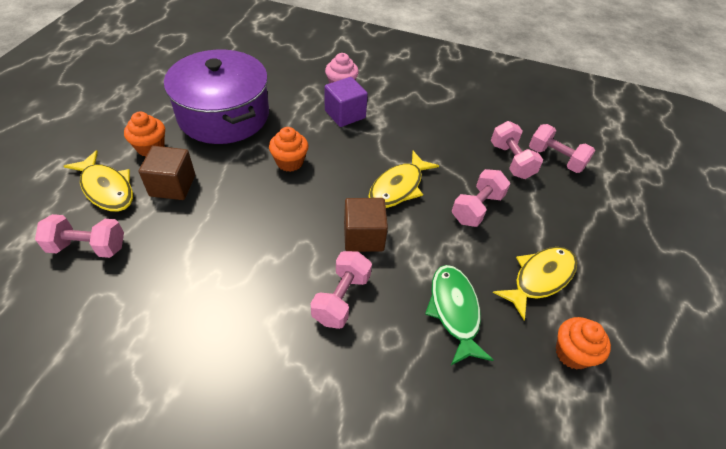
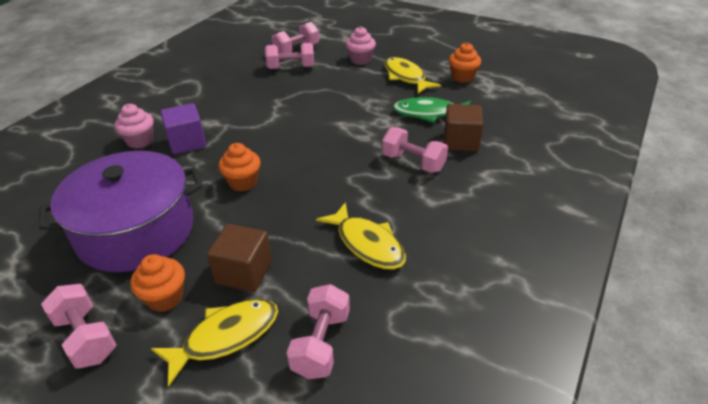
camera: 75 degrees left, 10 degrees down
brown cube [344,198,388,252] -> brown cube moved to [444,104,483,152]
yellow fish [368,151,439,208] -> yellow fish moved to [316,202,406,270]
pink dumbbell [452,169,510,227] -> pink dumbbell moved to [41,284,117,368]
none -> pink cupcake [345,26,376,65]

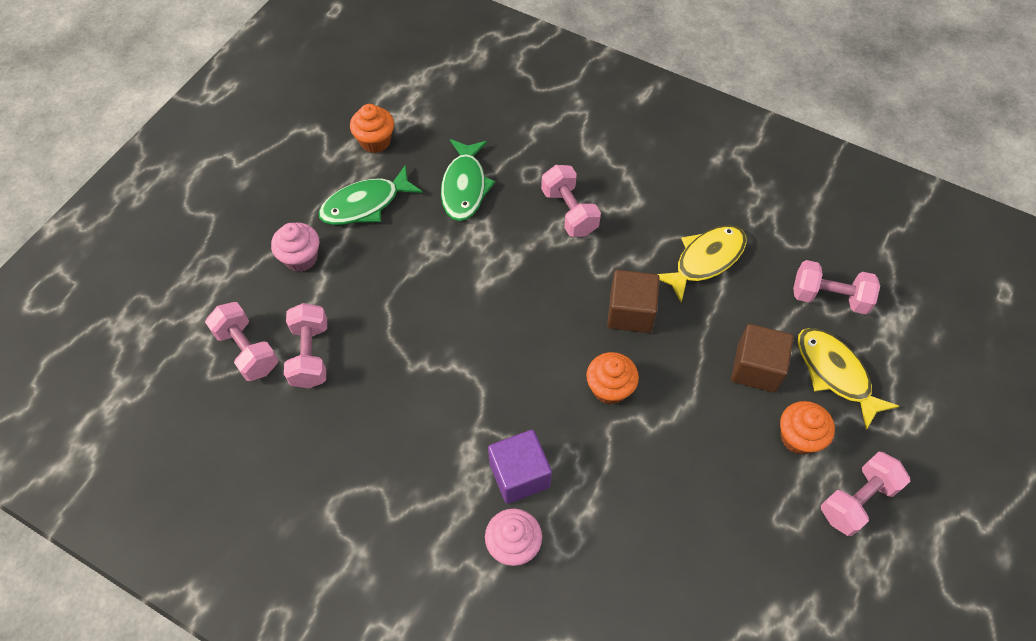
camera: 90 degrees left, 20 degrees up
purple pot [39,151,203,273] -> none
pink dumbbell [382,127,448,173] -> pink dumbbell turned 60 degrees counterclockwise [541,165,601,237]
yellow fish [384,57,441,94] -> green fish [318,165,423,225]
brown cube [444,104,483,152] -> brown cube moved to [607,270,660,333]

